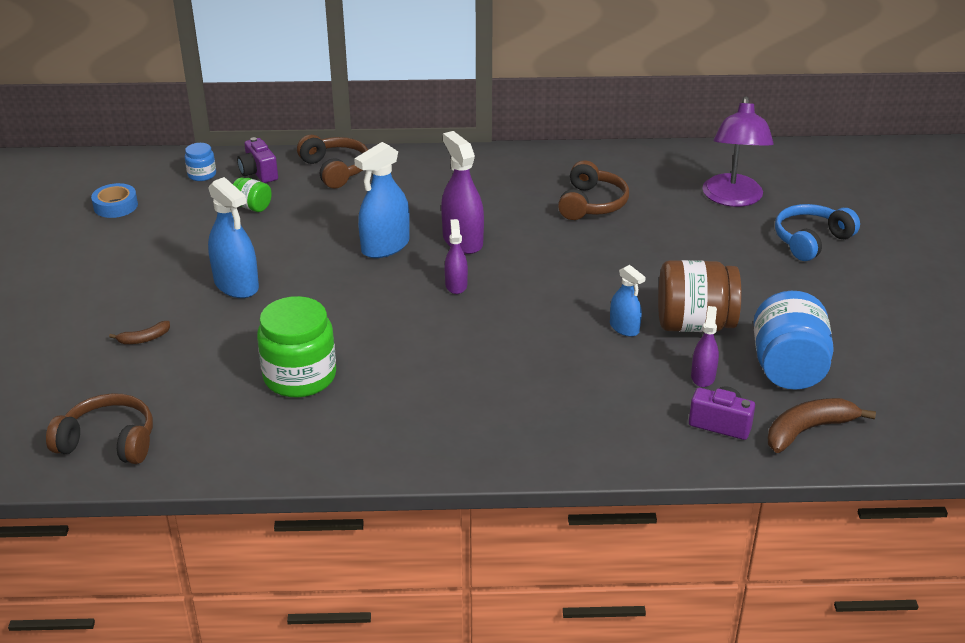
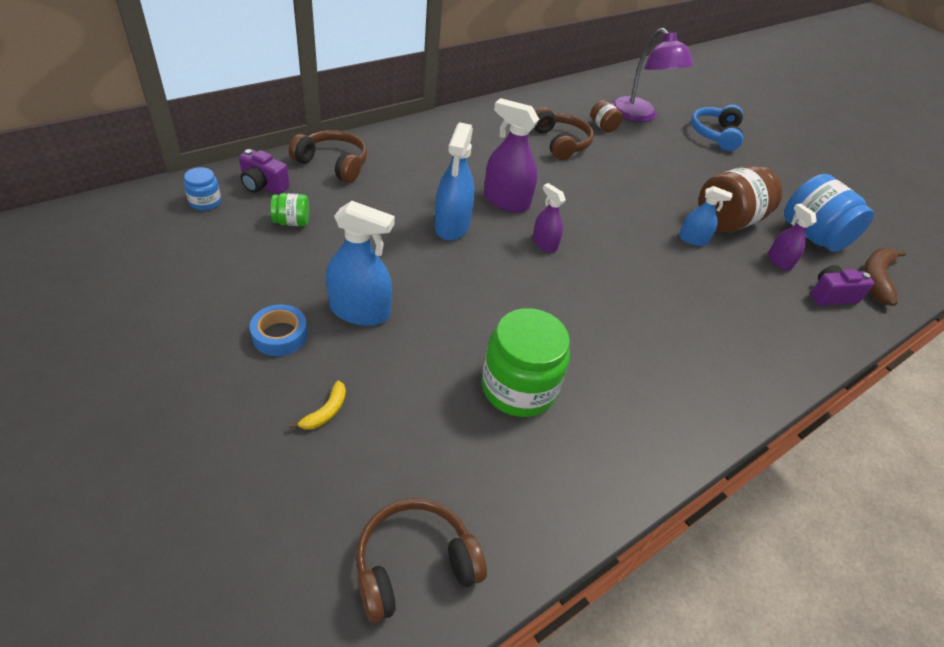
camera: 40 degrees left, 10 degrees up
blue tape [91,183,138,218] -> blue tape moved to [250,304,308,356]
brown banana [109,321,170,344] -> yellow banana [289,380,346,430]
none -> brown jar [590,100,623,133]

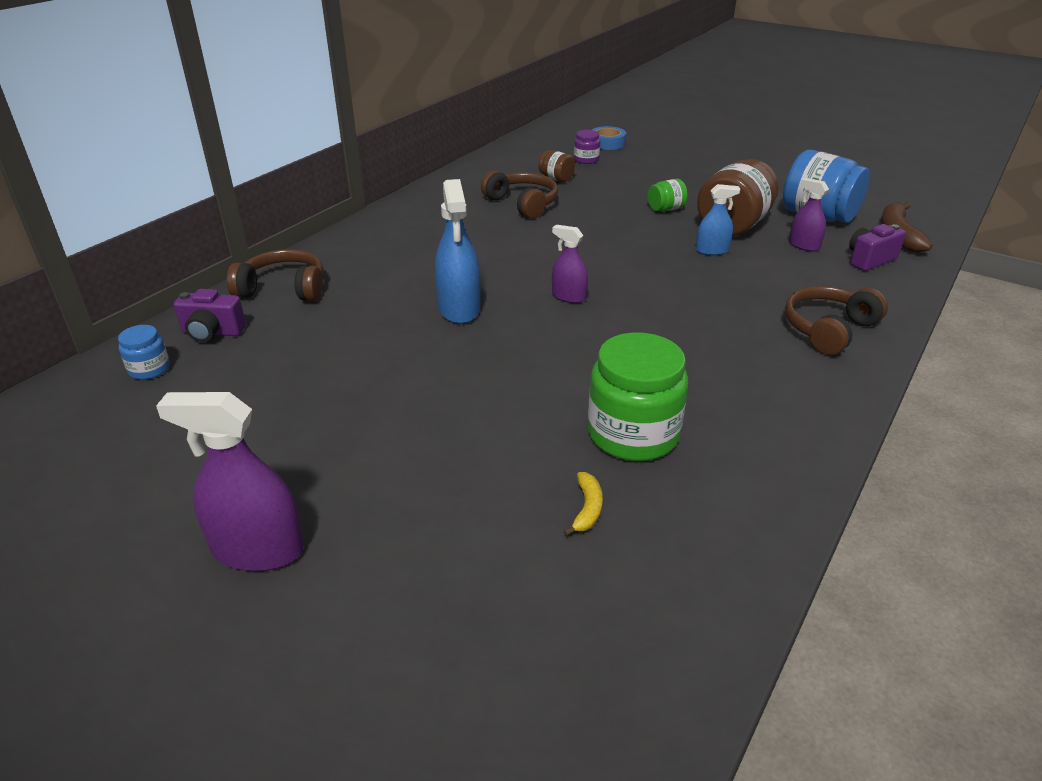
camera: 15 degrees left, 10 degrees down
blue tape [250,304,308,356] -> blue tape moved to [592,126,626,150]
green jar [270,193,309,226] -> green jar moved to [648,179,688,212]
yellow banana [289,380,346,430] -> yellow banana moved to [564,472,603,536]
blue spray bottle [326,201,395,326] -> none
brown headphones [356,498,487,623] -> brown headphones moved to [785,286,888,355]
purple spray bottle [484,98,539,213] -> purple spray bottle moved to [156,392,304,571]
purple lamp [611,28,694,122] -> purple jar [574,130,600,164]
blue headphones [691,105,743,151] -> none

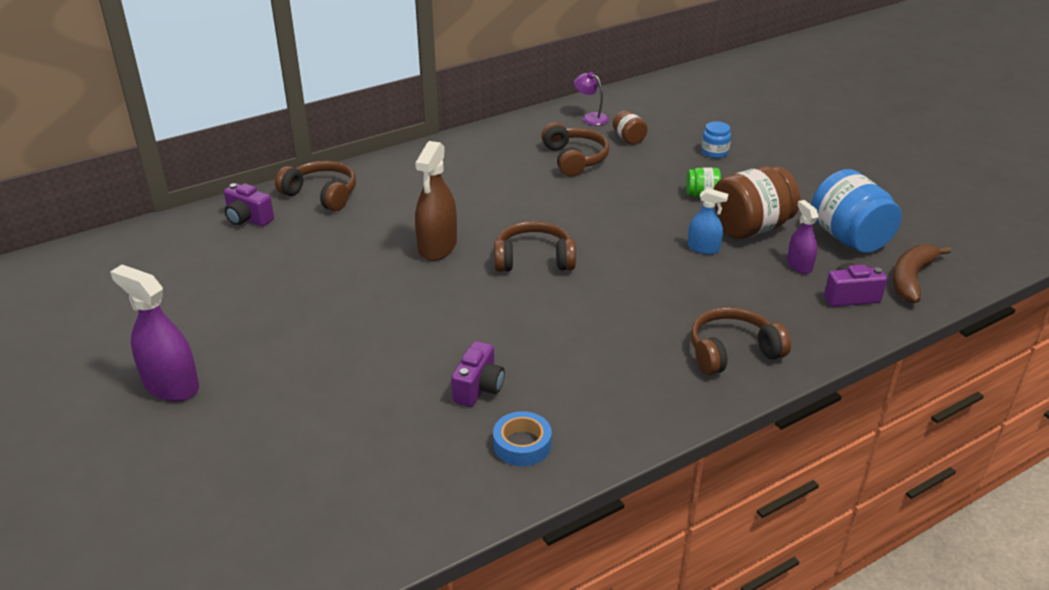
camera: 25 degrees right, 0 degrees up
blue jar [118,325,170,380] -> blue jar moved to [701,121,731,158]
blue spray bottle [435,179,480,324] -> brown spray bottle [415,141,457,261]
purple spray bottle [552,225,588,303] -> brown headphones [494,221,576,272]
yellow banana [564,472,603,536] -> none
purple jar [574,130,600,164] -> none
green jar [588,332,688,461] -> purple camera [451,341,505,407]
blue tape [592,126,626,150] -> blue tape moved to [493,411,552,466]
none -> purple lamp [574,72,609,125]

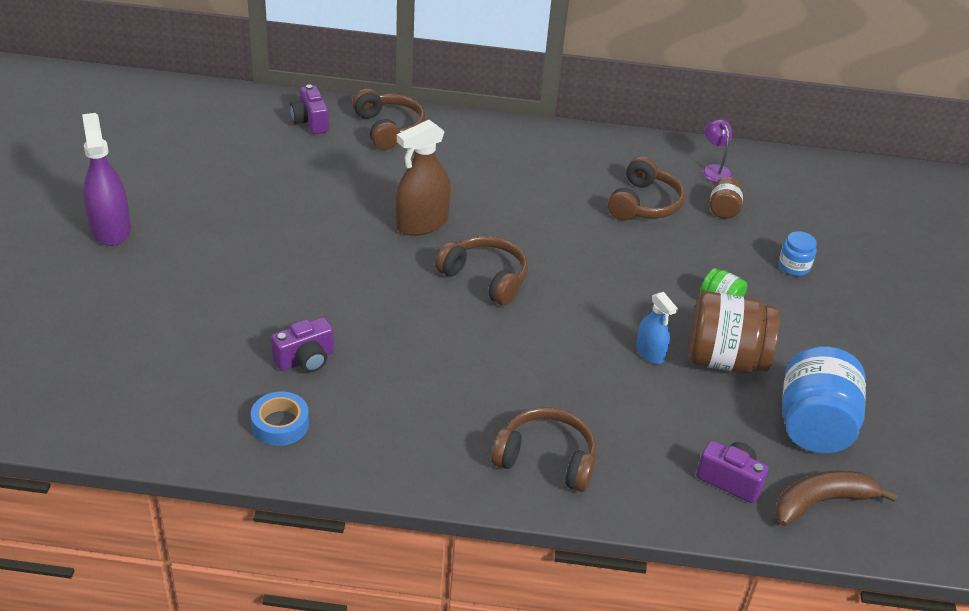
camera: 35 degrees right, 5 degrees up
purple spray bottle [787,200,819,274] -> none

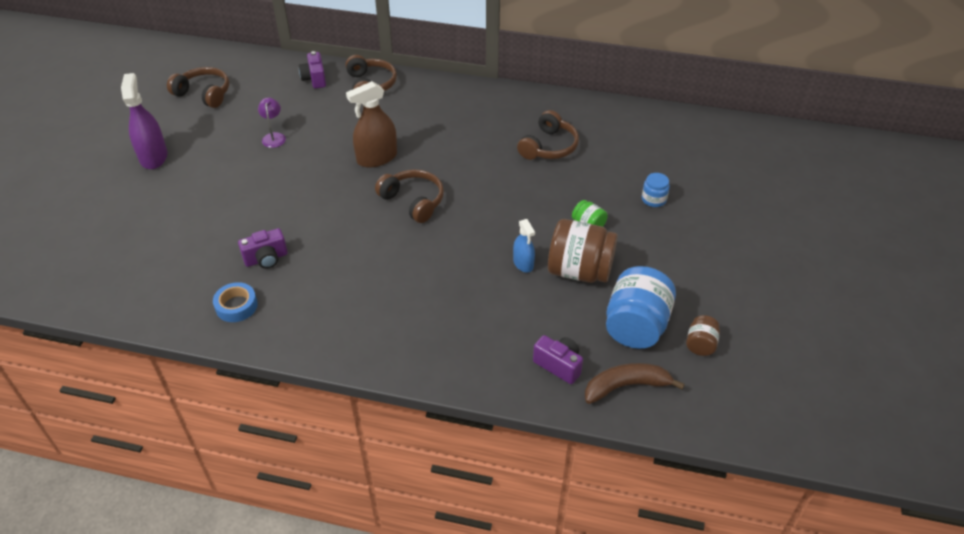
camera: 10 degrees right, 5 degrees up
brown headphones [491,408,596,492] -> brown headphones moved to [167,67,229,108]
purple lamp [702,119,733,182] -> purple lamp moved to [258,98,286,148]
brown jar [710,177,743,218] -> brown jar moved to [686,315,720,356]

